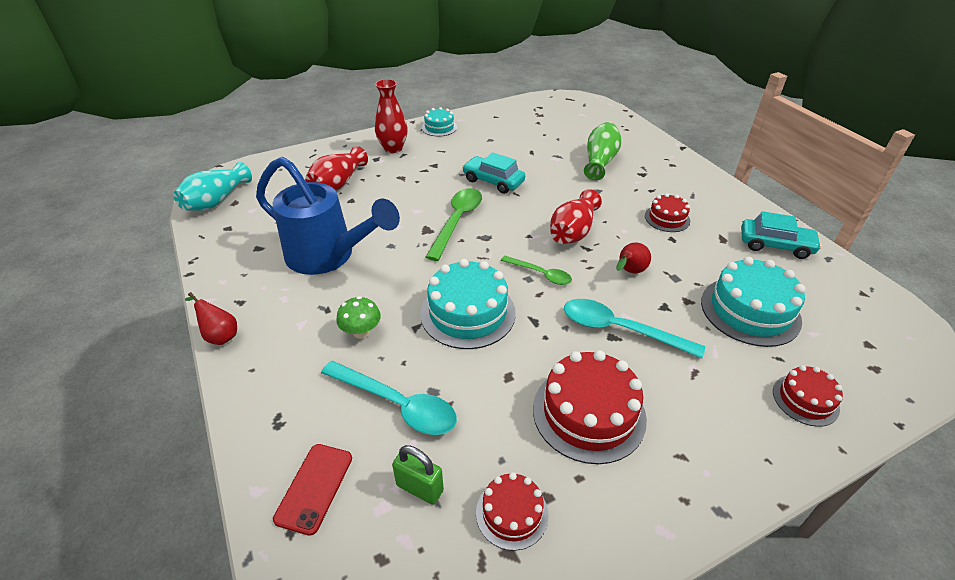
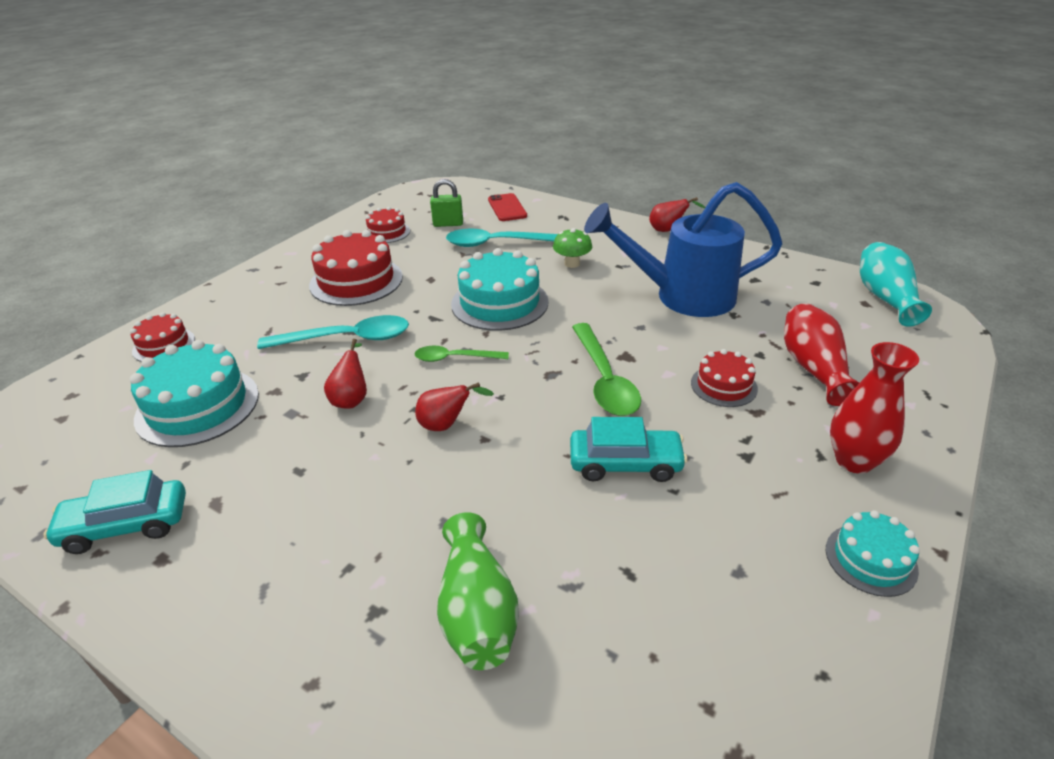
camera: 150 degrees right, 5 degrees down
red vase [550,189,602,244] -> red pear [415,382,494,431]
red cake [645,193,690,232] -> red cake moved to [691,349,758,407]

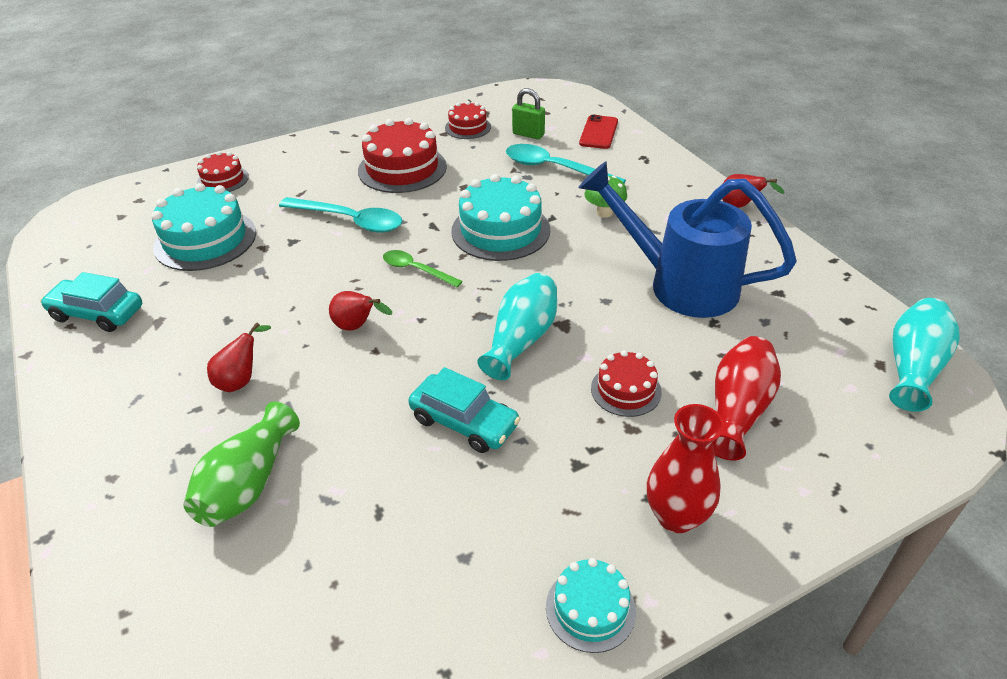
camera: 30 degrees right, 5 degrees up
red pear [324,339,367,409] -> red pear moved to [207,322,271,392]
green spoon [572,323,641,416] -> turquoise vase [477,273,557,380]

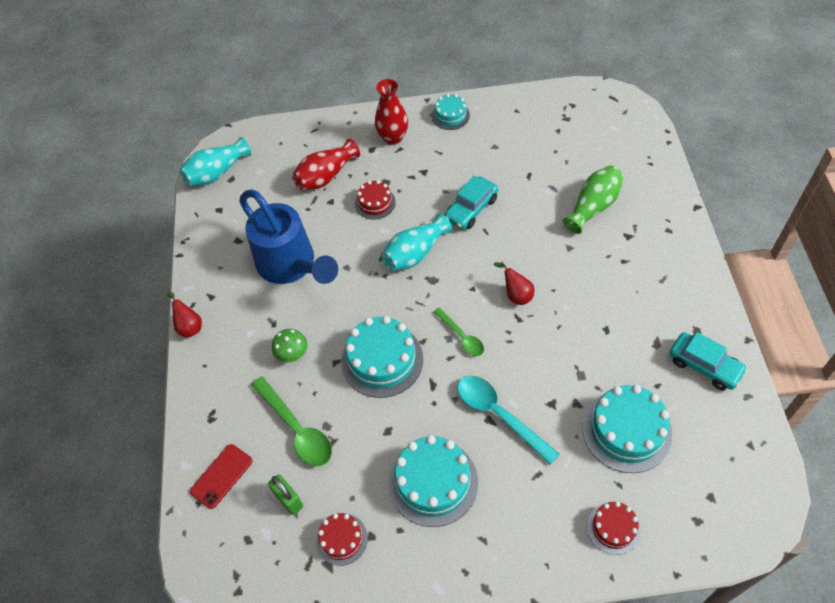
camera: 155 degrees left, 15 degrees up
red pear [207,322,271,392] -> none
red cake [358,118,447,193] -> turquoise cake [388,435,478,527]
turquoise car [408,367,521,453] -> turquoise car turned 105 degrees counterclockwise [444,176,498,229]
turquoise spoon [506,144,626,183] -> green spoon [251,376,332,466]

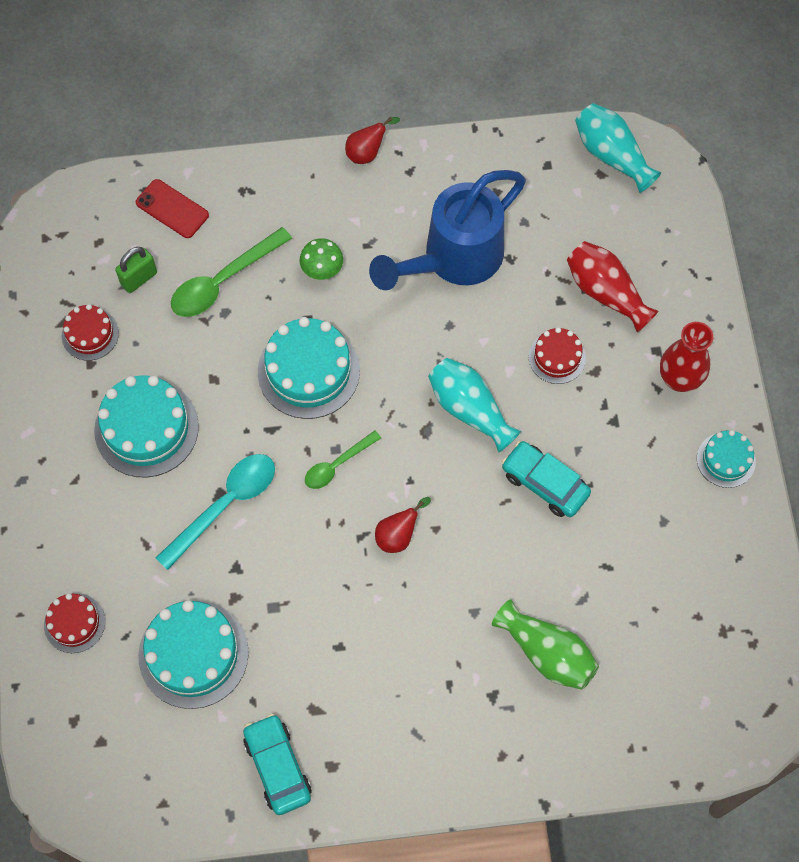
camera: 85 degrees right, 10 degrees up
turquoise car [669,332,748,390] -> turquoise car turned 120 degrees clockwise [243,714,311,815]

